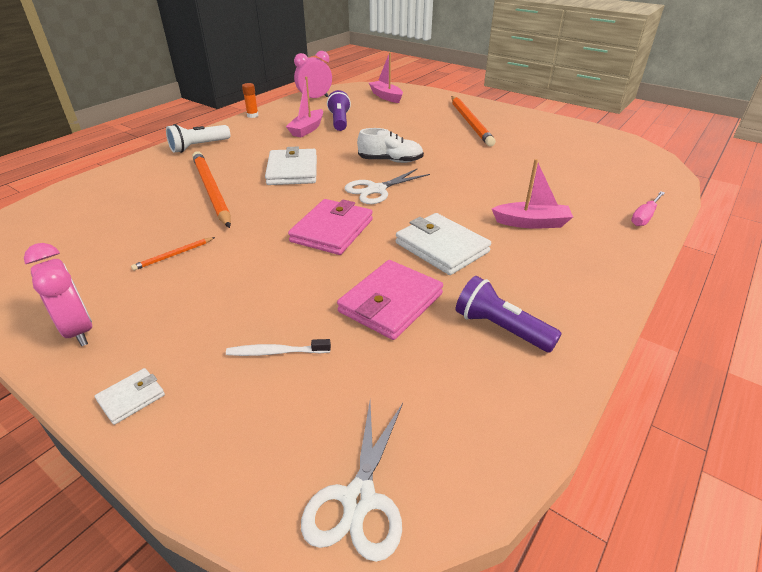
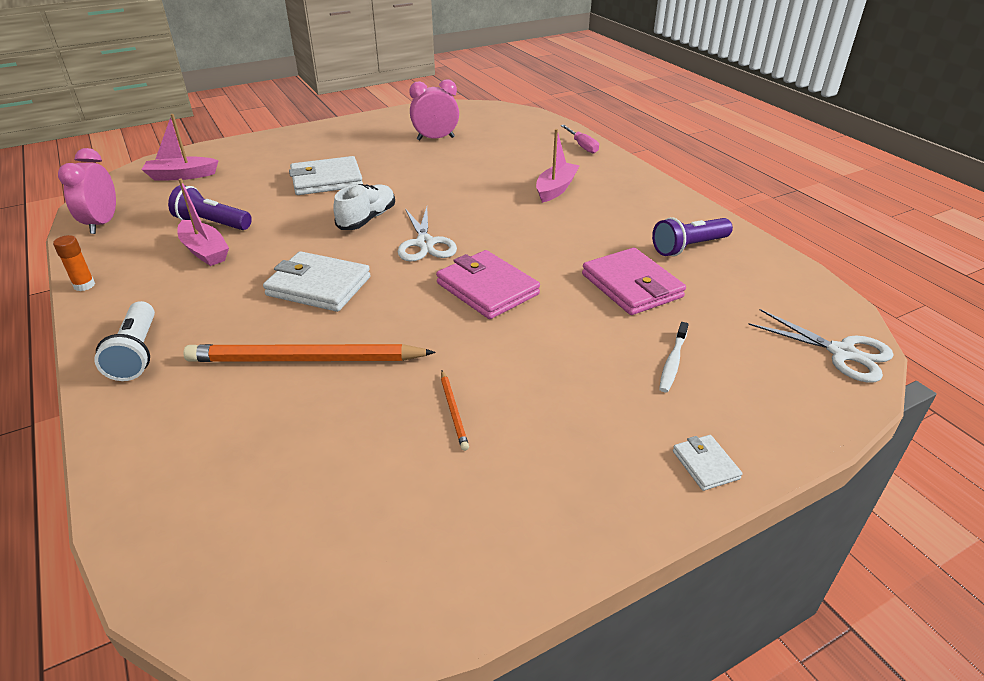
camera: 65 degrees left, 0 degrees up
pink clock [24,243,92,346] -> pink clock moved to [410,79,459,141]
white wallet [396,213,491,275] -> white wallet moved to [289,156,363,195]
orange pencil [451,96,496,147] -> none

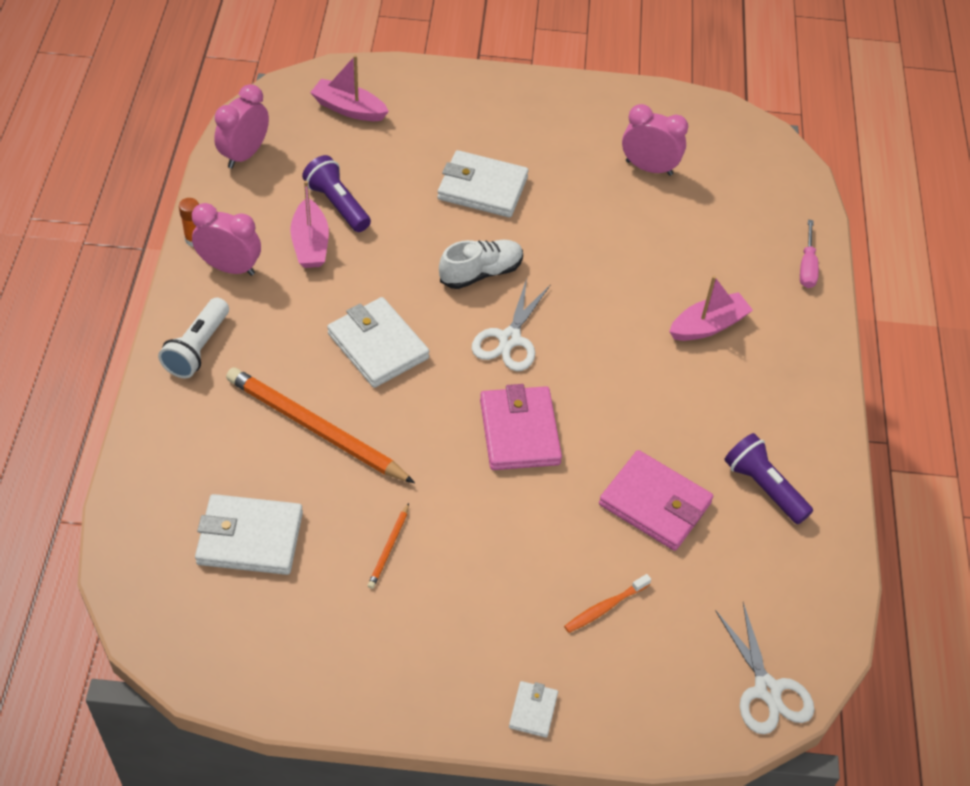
camera: 30 degrees right, 15 degrees up
pink wallet [582,248,686,315] -> pink wallet turned 60 degrees counterclockwise [599,450,713,551]
purple flashlight [652,217,733,256] -> purple flashlight turned 45 degrees clockwise [724,433,813,524]
white toothbrush [659,322,689,392] -> orange toothbrush [564,574,651,633]
none -> pink clock [192,203,261,276]
none -> white wallet [195,494,303,575]

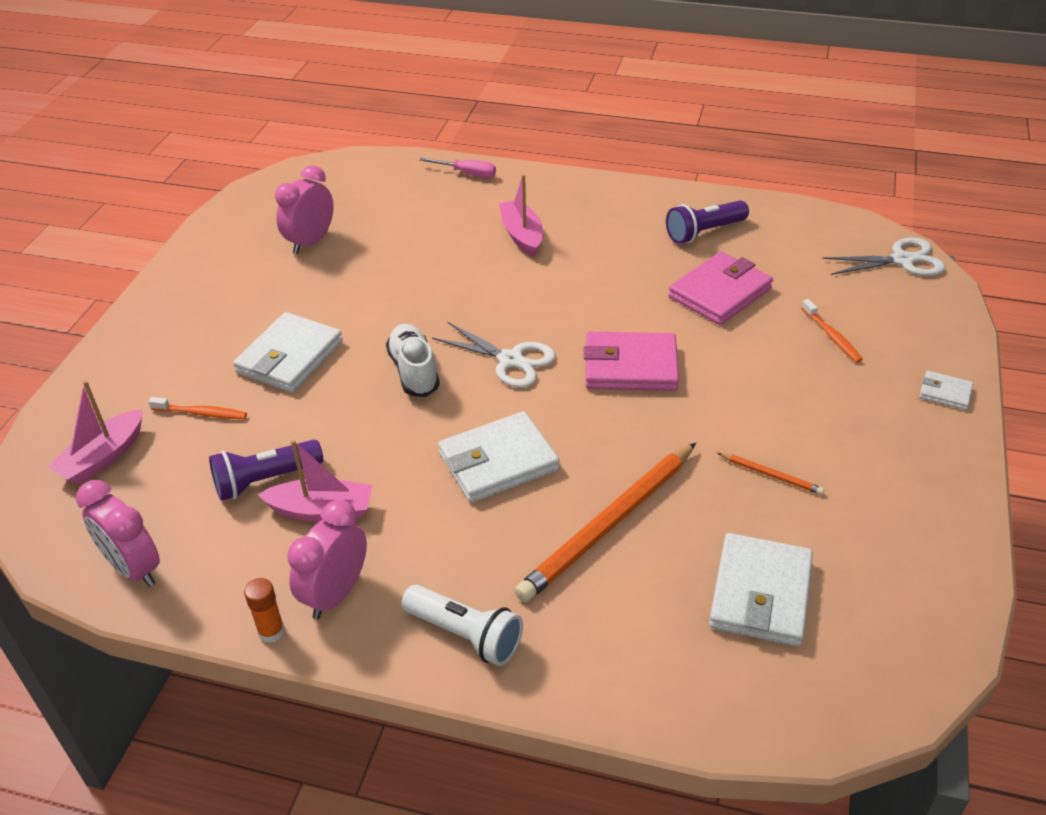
camera: 75 degrees left, 10 degrees down
none -> orange toothbrush [148,397,247,419]

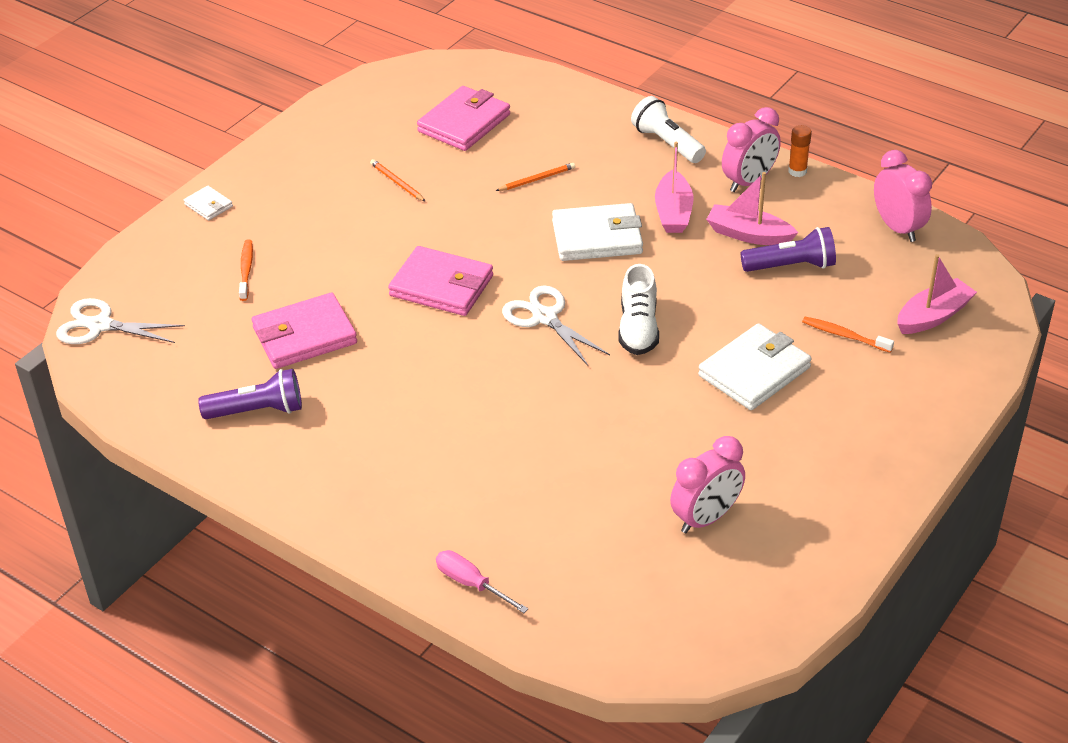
camera: 160 degrees left, 0 degrees up
pink boat [499,174,543,257] -> pink boat moved to [655,142,694,233]
orange pencil [515,443,696,602] -> orange pencil [496,163,575,191], size x0.43
white wallet [709,533,813,647] -> pink wallet [417,86,510,151]

